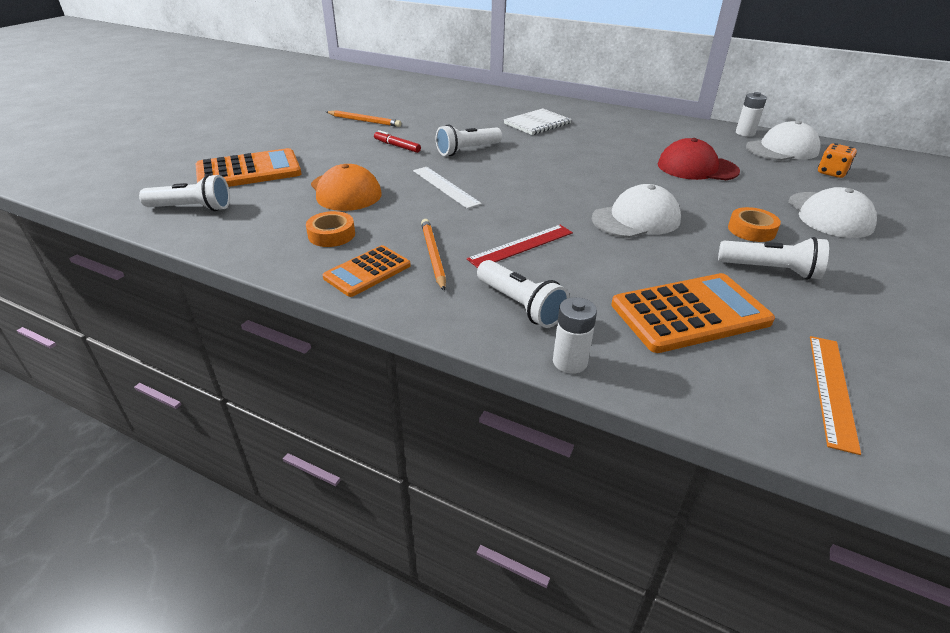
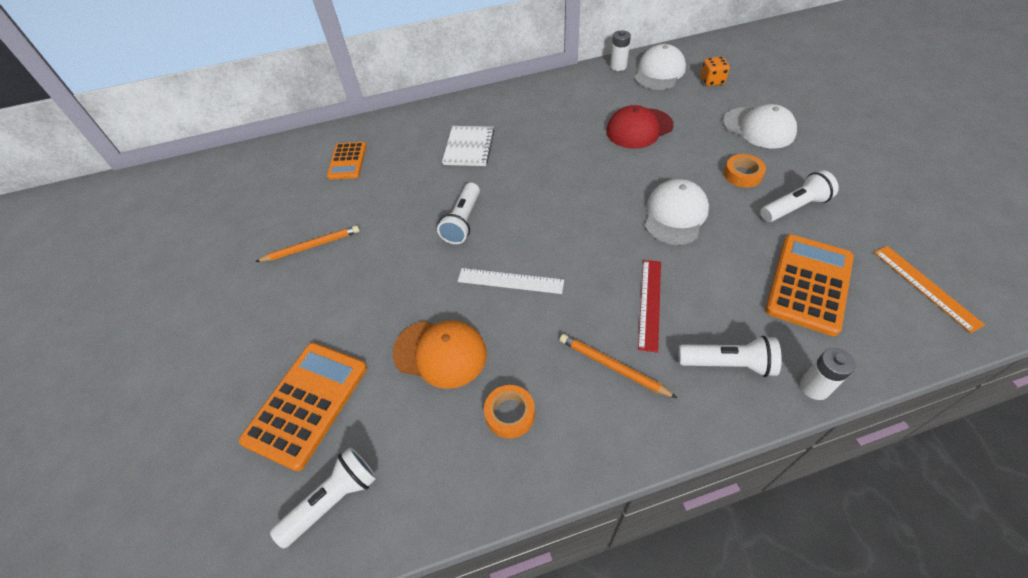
camera: 40 degrees left, 15 degrees up
orange calculator [323,245,411,297] -> orange calculator moved to [327,142,366,179]
red marker [374,130,421,153] -> none

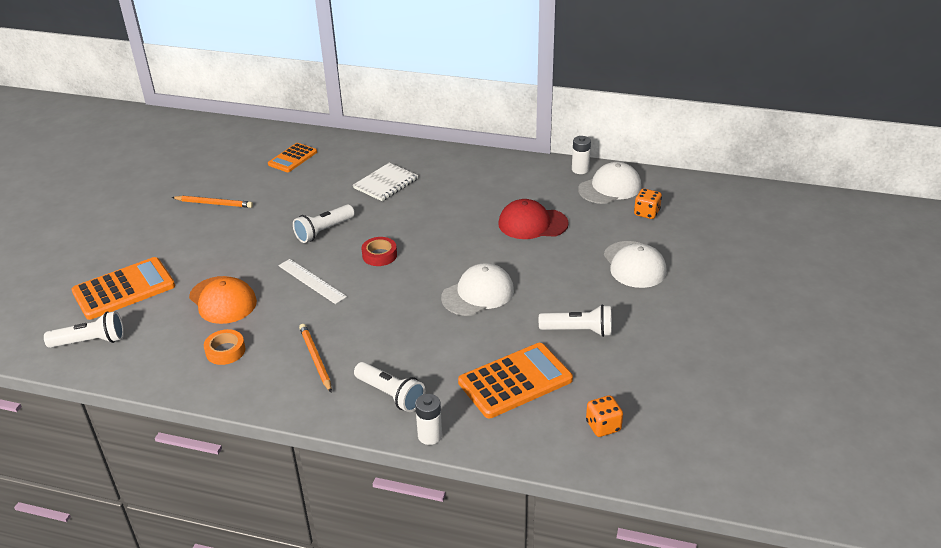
camera: 30 degrees right, 15 degrees down
red ruler [638,260,661,353] -> none
orange tape [724,154,766,188] -> none
orange ruler [874,246,985,333] -> orange dice [586,395,623,437]
none -> red tape [361,237,397,266]

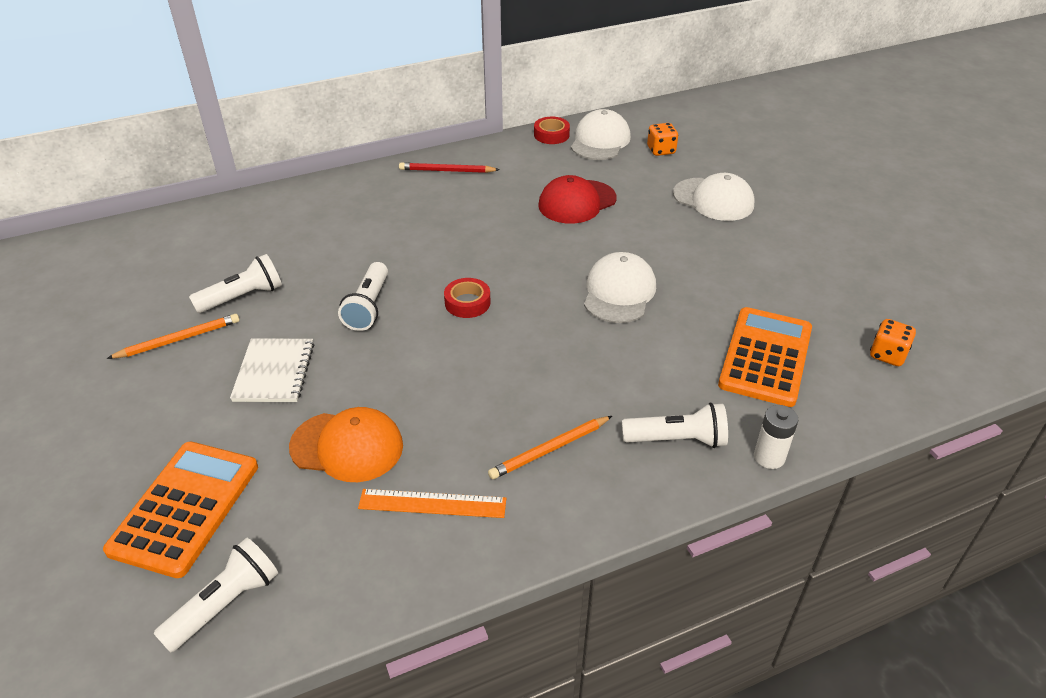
camera: 40 degrees left, 5 degrees up
orange tape [204,329,246,365] -> orange ruler [358,489,506,518]
orange calculator [268,143,317,172] -> none
white ruler [278,259,347,304] -> none
orange pencil [299,324,332,393] -> orange pencil turned 60 degrees counterclockwise [488,416,612,479]
white notebook [353,163,418,201] -> white notebook moved to [230,338,314,402]
white flashlight [539,304,612,337] -> white flashlight moved to [189,254,282,313]
white battery [572,136,591,174] -> red tape [534,117,570,144]
none -> red pencil [399,162,500,173]

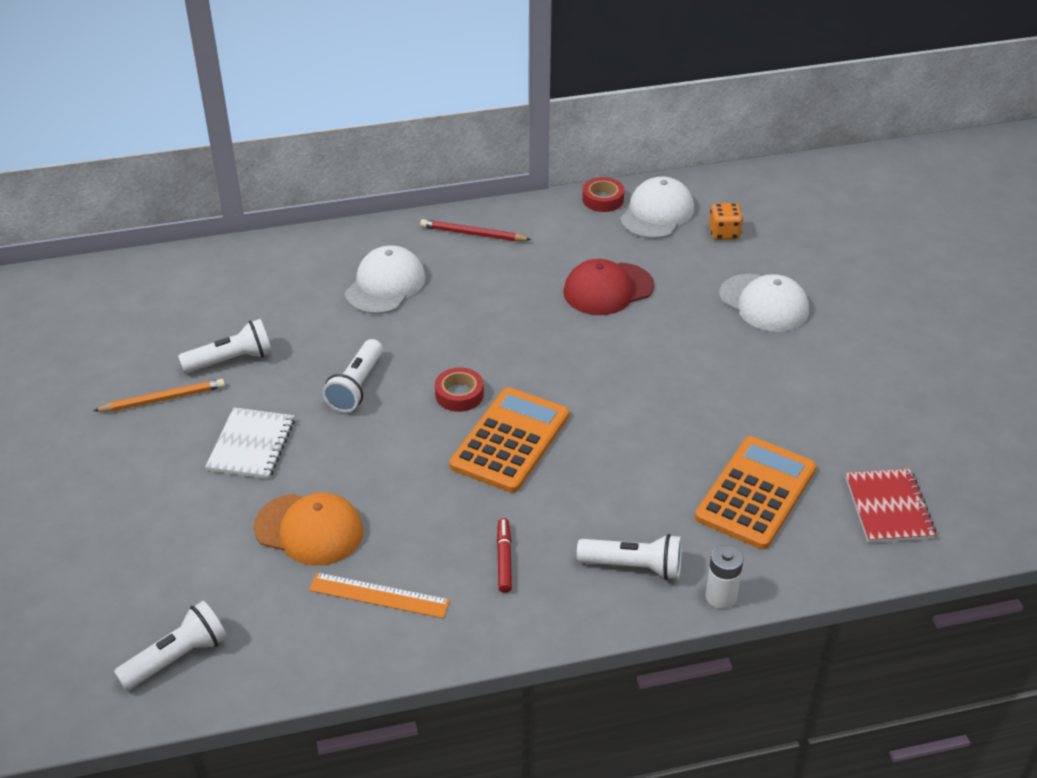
camera: 10 degrees right, 0 degrees up
orange calculator [103,442,258,578] -> orange calculator moved to [449,387,569,493]
orange pencil [488,416,612,479] -> red marker [497,518,512,593]
white cap [584,252,656,323] -> white cap moved to [345,245,426,314]
orange dice [870,319,916,366] -> red notebook [845,469,936,543]

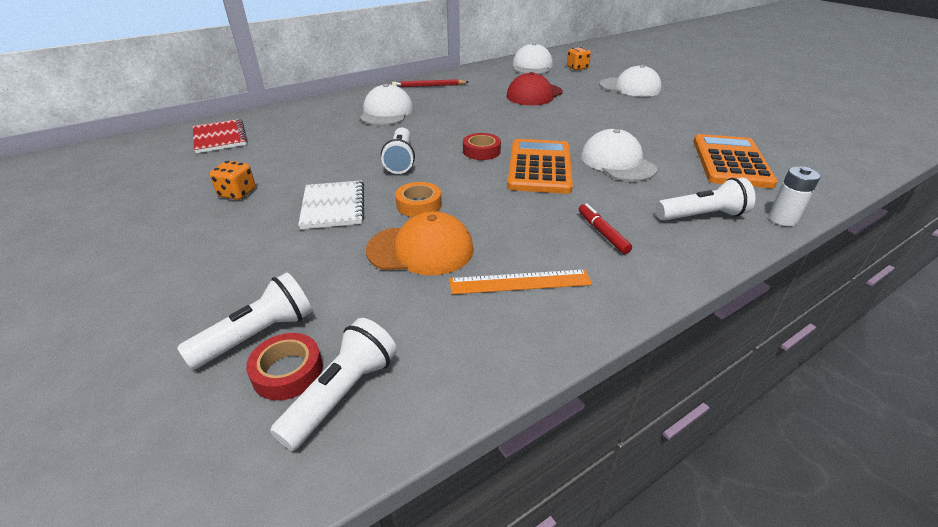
camera: 20 degrees left, 5 degrees down
orange pencil [93,379,225,412] -> orange dice [210,161,256,200]
white flashlight [178,319,272,373] -> white flashlight moved to [177,272,312,369]
red tape [582,177,624,212] -> red tape moved to [246,333,323,400]
red notebook [845,469,936,543] -> red notebook moved to [193,119,248,153]
none -> orange tape [395,182,442,217]
none -> white cap [581,129,657,181]

